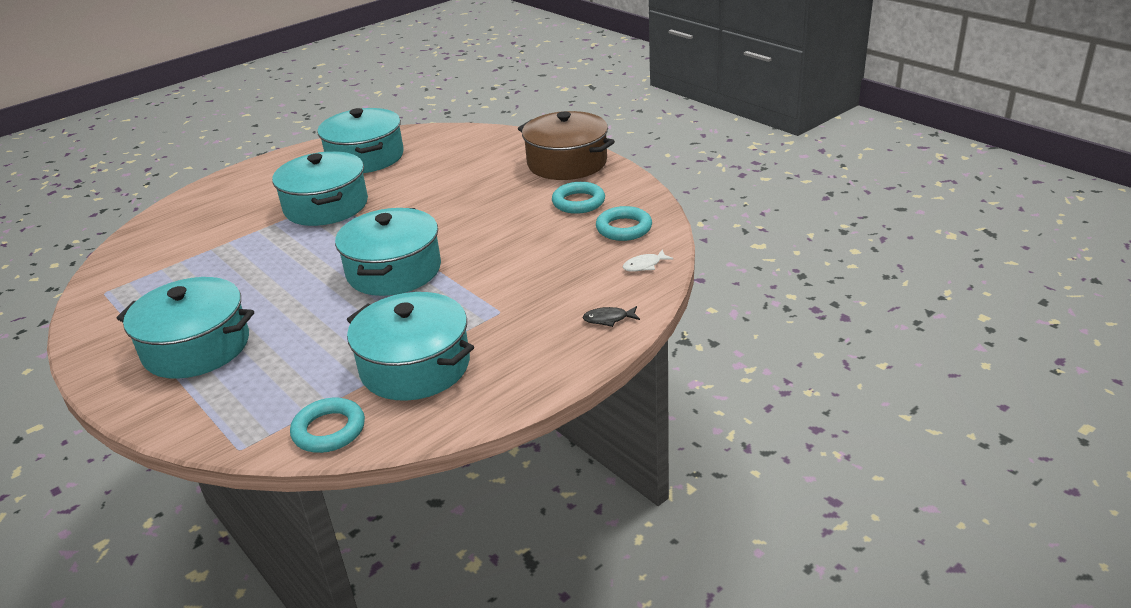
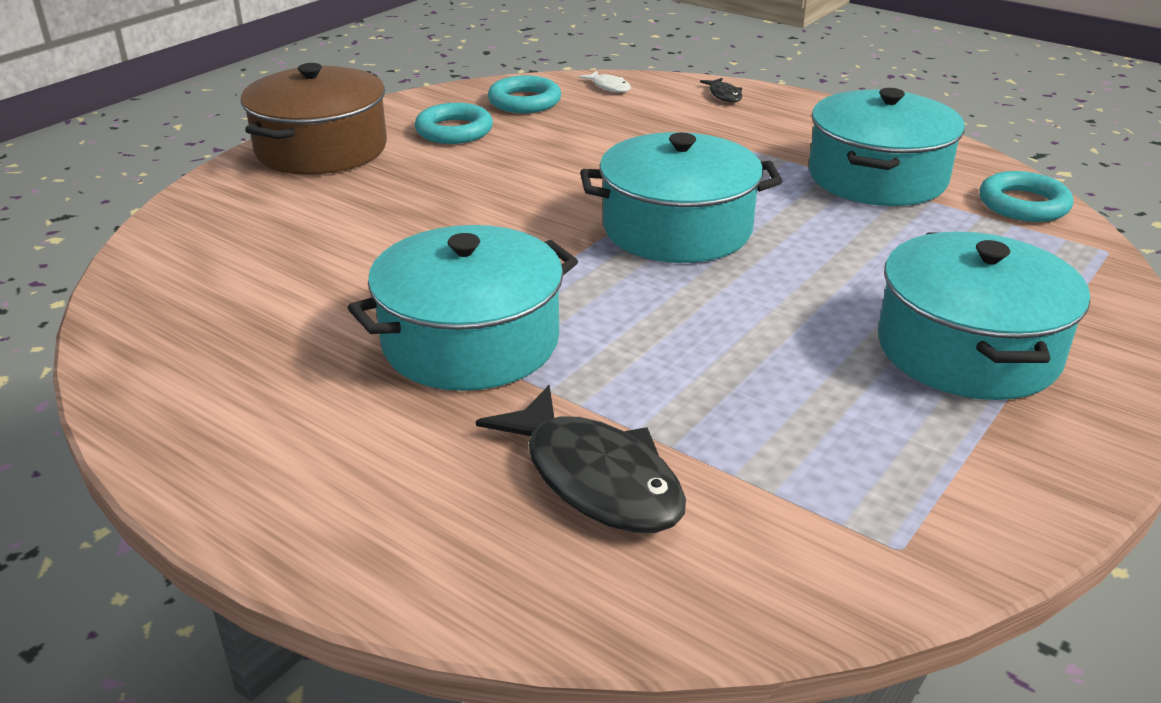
camera: 105 degrees left, 0 degrees up
turquoise pot [317,108,404,173] -> none
none -> black fish [476,385,686,533]

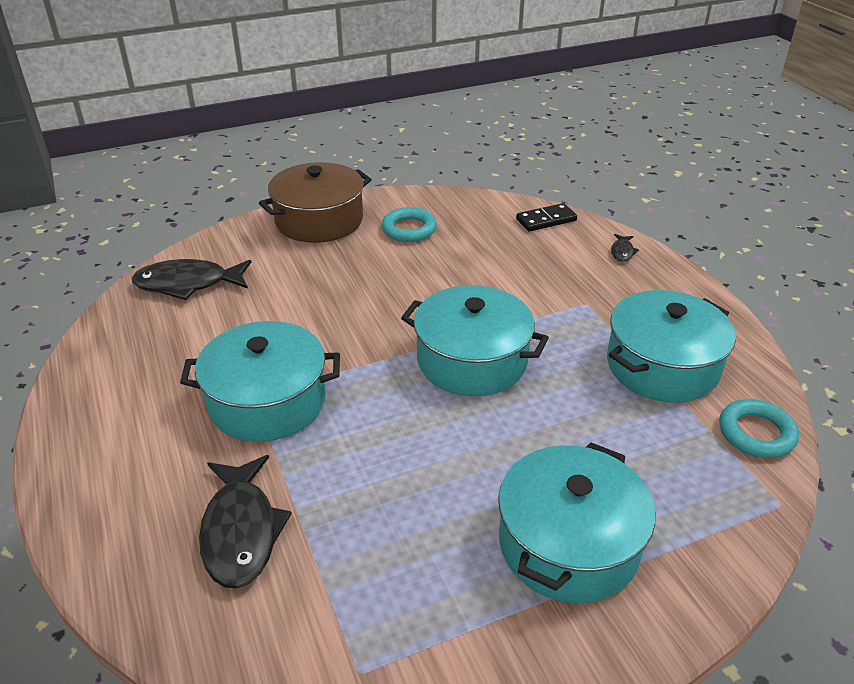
camera: 30 degrees right, 5 degrees up
turquoise ring [488,75,561,113] -> none
white fish [579,71,631,93] -> black domino [516,203,577,232]
none -> black fish [132,259,251,300]

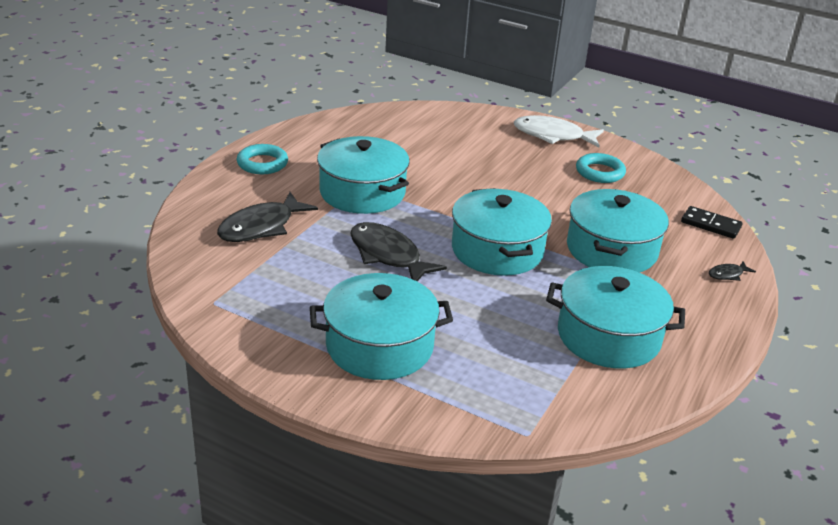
camera: 50 degrees right, 5 degrees down
black fish [132,259,251,300] -> black fish moved to [350,222,447,281]
brown pot [259,162,372,243] -> white fish [514,115,604,147]
turquoise ring [719,399,799,458] -> turquoise ring moved to [237,144,288,174]
none -> turquoise pot [567,189,669,273]

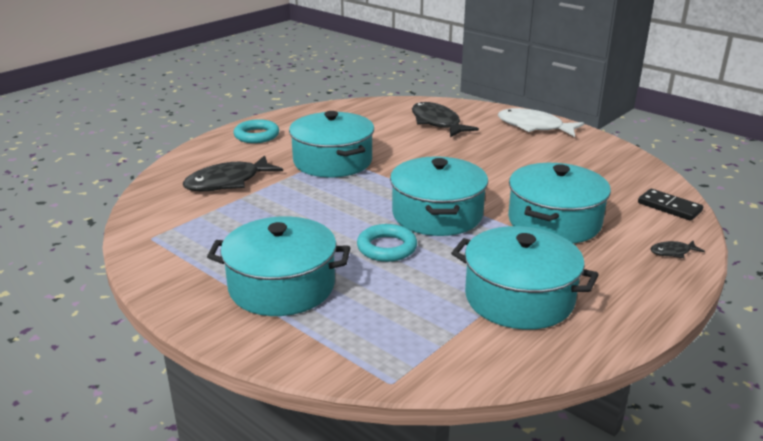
camera: 15 degrees right, 5 degrees down
black fish [350,222,447,281] -> black fish moved to [412,102,479,137]
turquoise ring [576,153,626,183] -> turquoise ring moved to [357,224,417,262]

